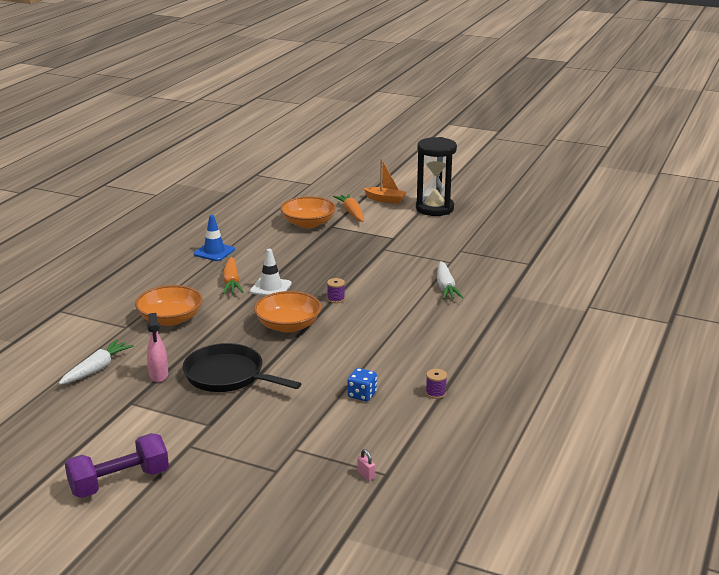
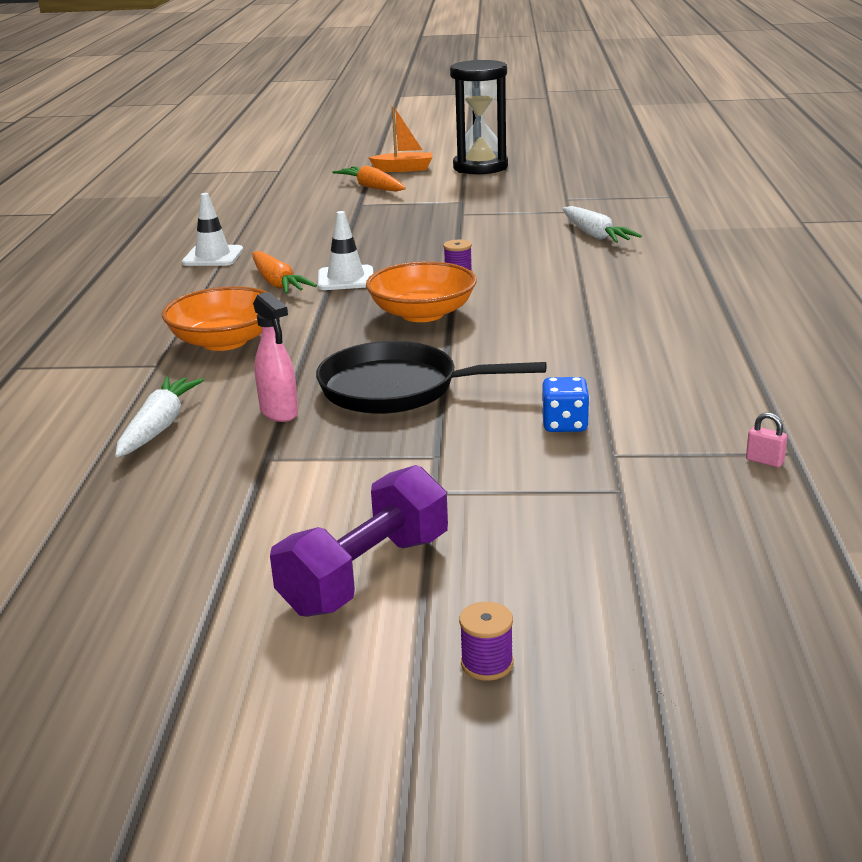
camera: 20 degrees left, 0 degrees up
blue traffic cone [194,215,235,261] -> white traffic cone [182,193,243,266]
orange bowl [280,196,336,228] -> none
blue dice [347,368,377,401] -> blue dice moved to [542,377,590,432]
purple spool [426,369,447,399] -> purple spool moved to [459,602,513,681]

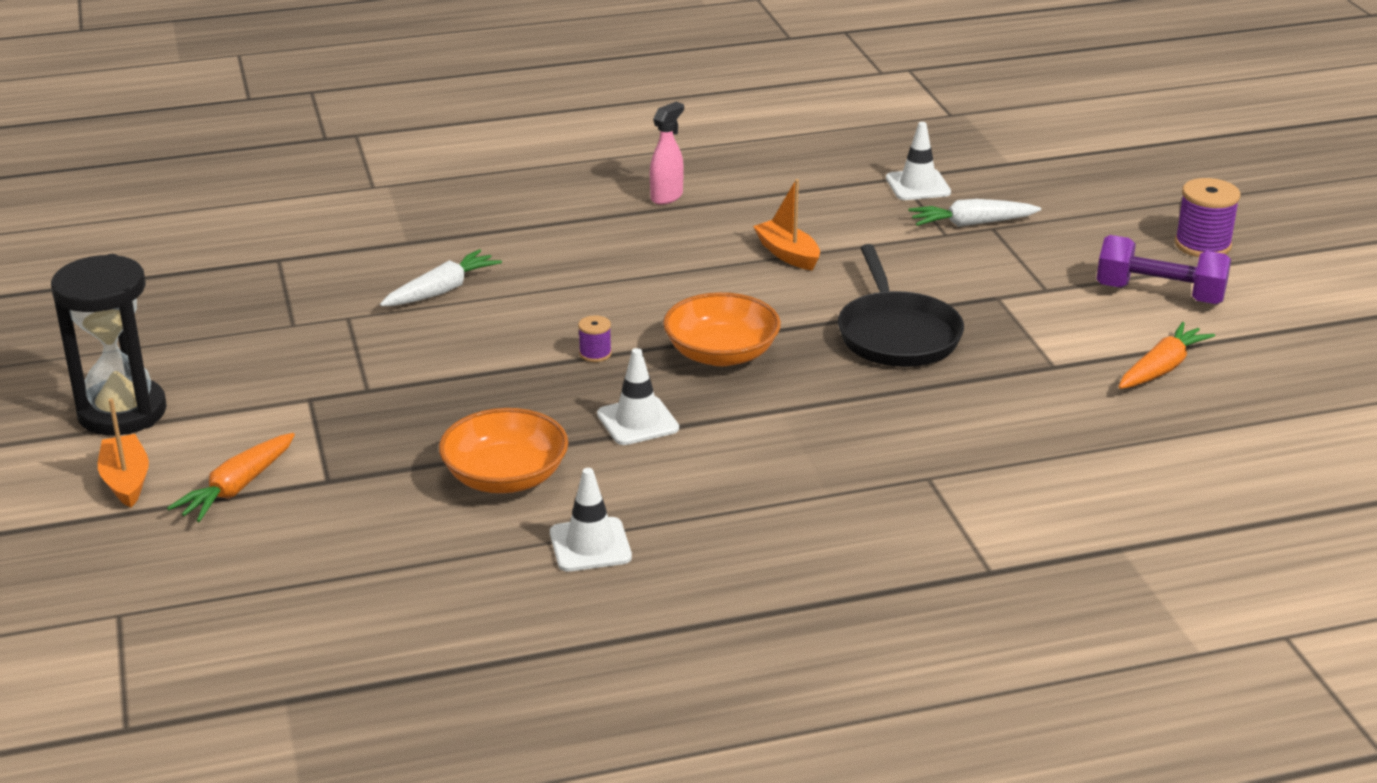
camera: 110 degrees left, 5 degrees up
white carrot [115,377,204,457] -> white carrot moved to [909,199,1041,227]
orange bowl [162,286,267,351] -> orange bowl moved to [439,408,568,493]
orange carrot [252,251,317,294] -> orange carrot moved to [1119,322,1215,389]
pink spray bottle [253,292,298,422] -> pink spray bottle moved to [650,102,684,205]
purple spool [459,602,513,681] -> purple spool [1175,178,1241,257], size x1.89
blue dice [542,377,590,432] -> none
pink padlock [746,412,787,467] -> white traffic cone [886,122,951,200]
none -> orange boat [753,179,820,270]

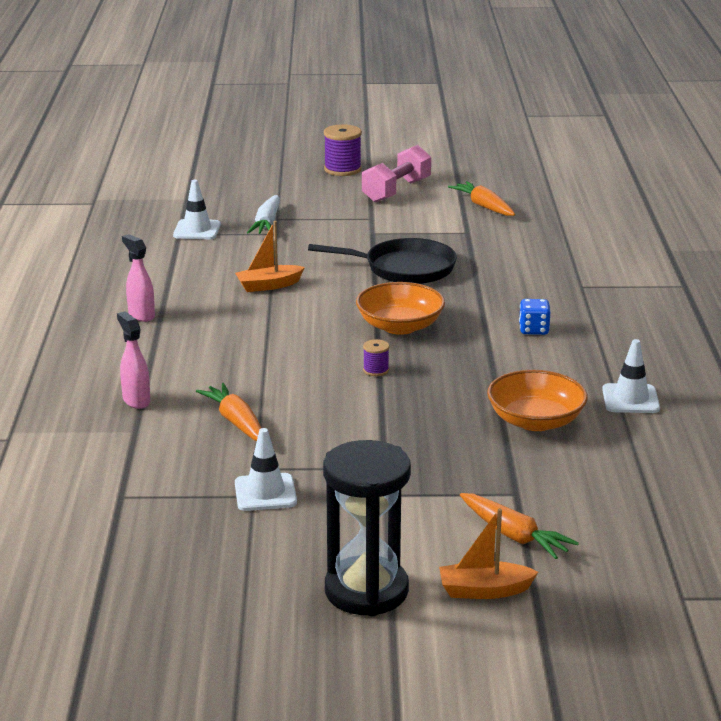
camera: 75 degrees left, 5 degrees down
white carrot [380,249,502,306] -> orange carrot [196,383,261,441]
white traffic cone [597,348,679,445] -> white traffic cone moved to [235,428,297,511]
purple dumbbell [1096,235,1231,304] -> pink dumbbell [362,145,431,203]
none -> pink spray bottle [117,311,150,409]
none -> blue dice [519,299,550,335]

